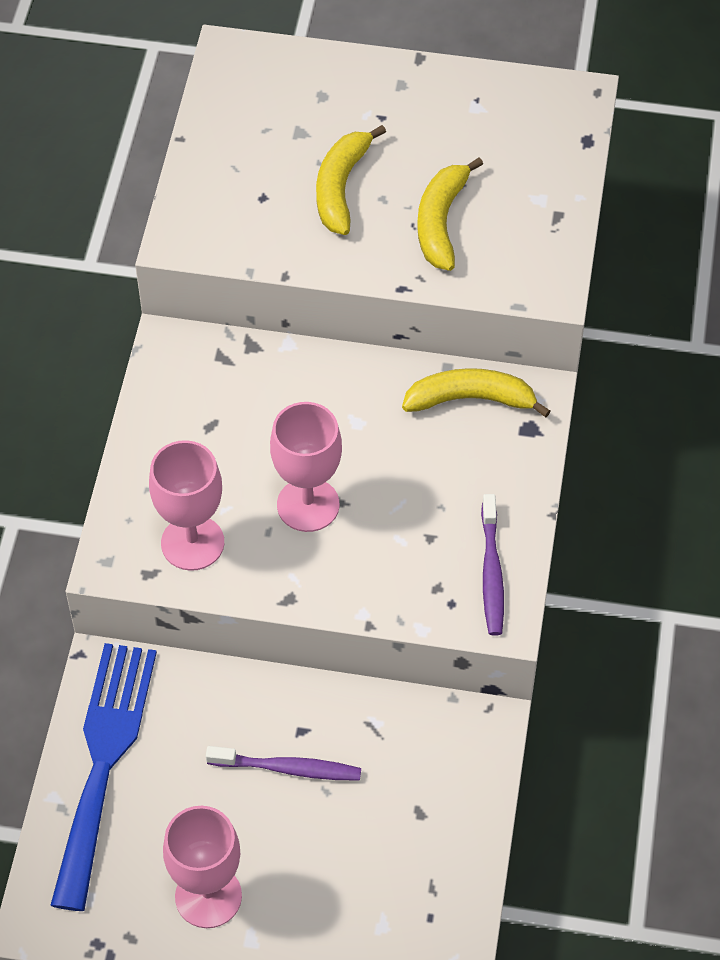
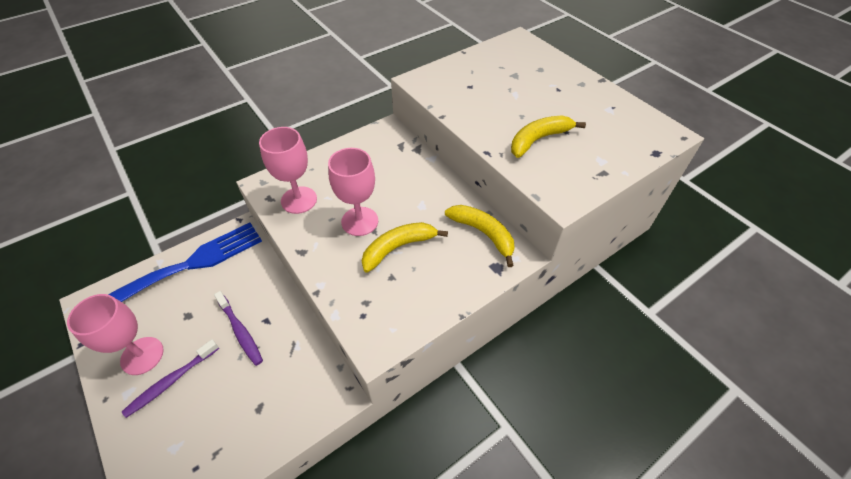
camera: 45 degrees right, 5 degrees down
yellow banana [316,125,386,235] -> yellow banana moved to [362,222,448,273]
purple toothbrush [481,494,504,636] -> purple toothbrush moved to [122,339,219,418]

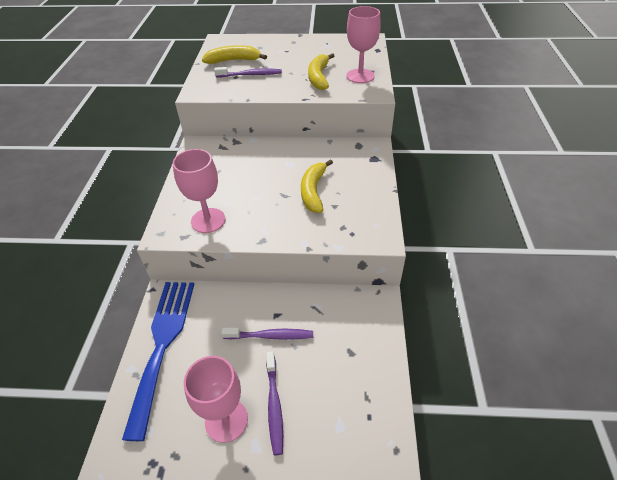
camera: 50 degrees left, 5 degrees down
pink goblet [328,148,378,236] -> pink goblet moved to [346,6,381,83]
yellow banana [445,205,515,267] -> yellow banana moved to [202,45,267,64]
none -> purple toothbrush [214,67,282,77]

